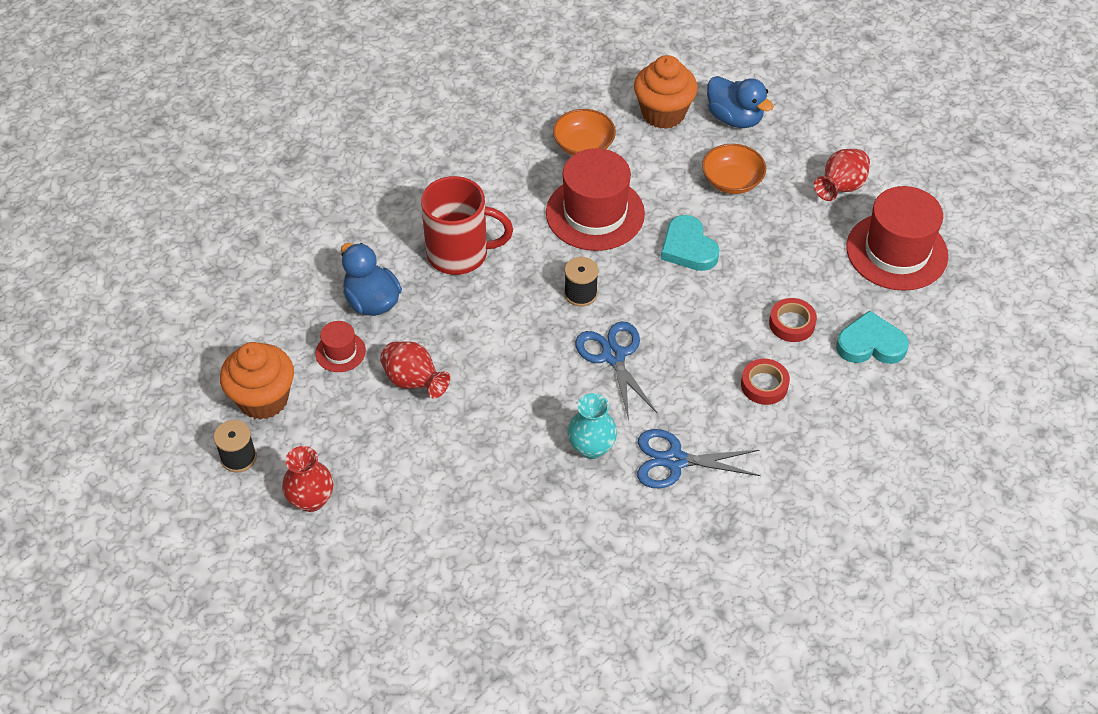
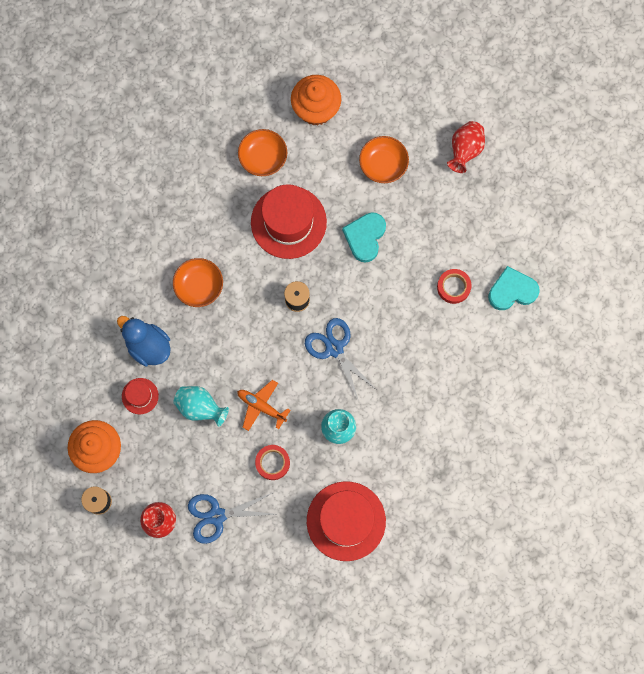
camera: 15 degrees left, 25 degrees up
red vase [380,341,450,399] -> turquoise vase [173,386,229,427]
red mug [421,176,513,275] -> orange bowl [173,258,223,307]
blue scissors [637,429,761,488] -> blue scissors moved to [188,493,275,544]
turquoise heart [661,215,720,271] -> turquoise heart turned 60 degrees clockwise [342,212,386,262]
blue duck [707,76,774,128] -> none
red tape [741,359,790,405] -> red tape moved to [255,445,290,480]
red hat [846,186,948,291] -> red hat moved to [307,481,386,561]
none -> orange plane [237,380,290,431]

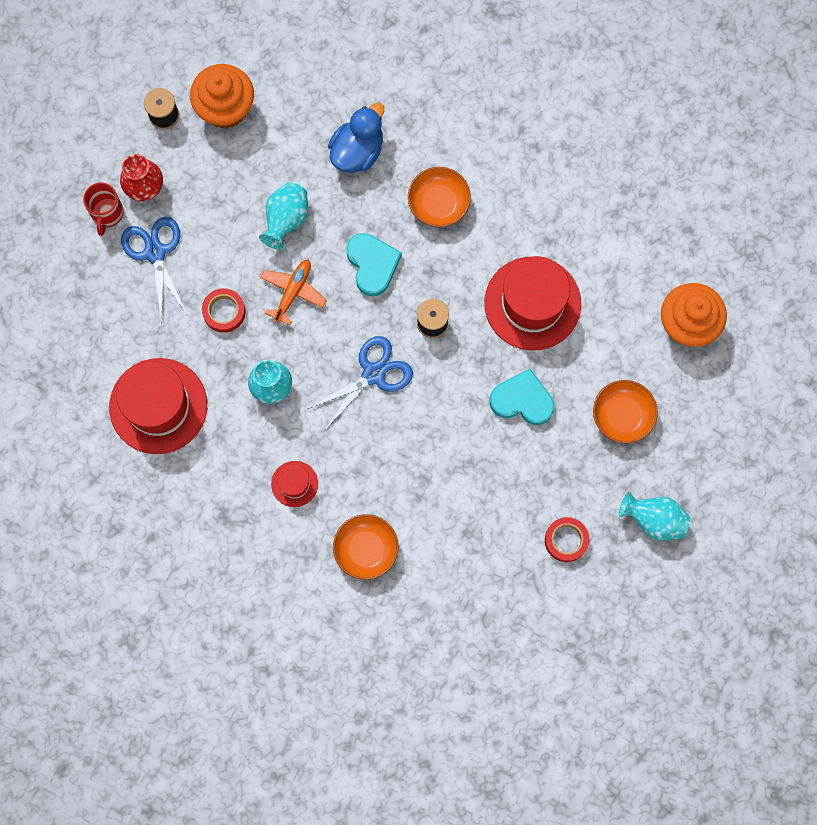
camera: 85 degrees right, 0 degrees up
red hat [122,378,159,414] -> red hat moved to [271,461,318,507]
orange bowl [238,129,287,176] -> orange bowl moved to [333,514,399,580]
red tape [437,269,472,304] -> red tape moved to [545,517,589,562]
red vase [447,121,485,173] -> turquoise vase [619,491,690,541]
turquoise heart [488,266,540,310] -> turquoise heart moved to [346,233,402,297]
none -> red mug [83,183,124,236]

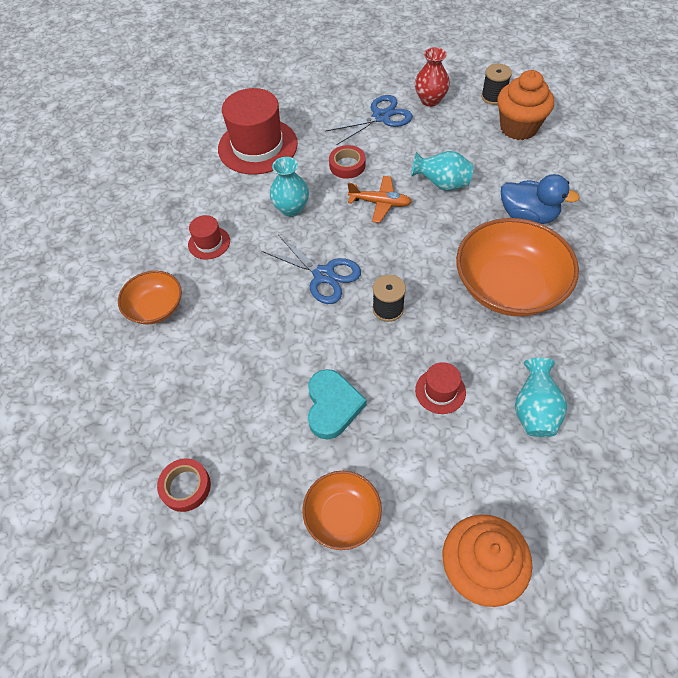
camera: 80 degrees right, 20 degrees down
red mug [83,183,124,236] -> none
turquoise heart [346,233,402,297] -> none
orange bowl [408,167,471,227] -> orange bowl [456,218,579,316], size x1.82
red hat [484,256,581,350] -> red hat [415,362,466,414], size x0.47
turquoise vase [619,491,690,541] -> turquoise vase moved to [515,358,567,437]

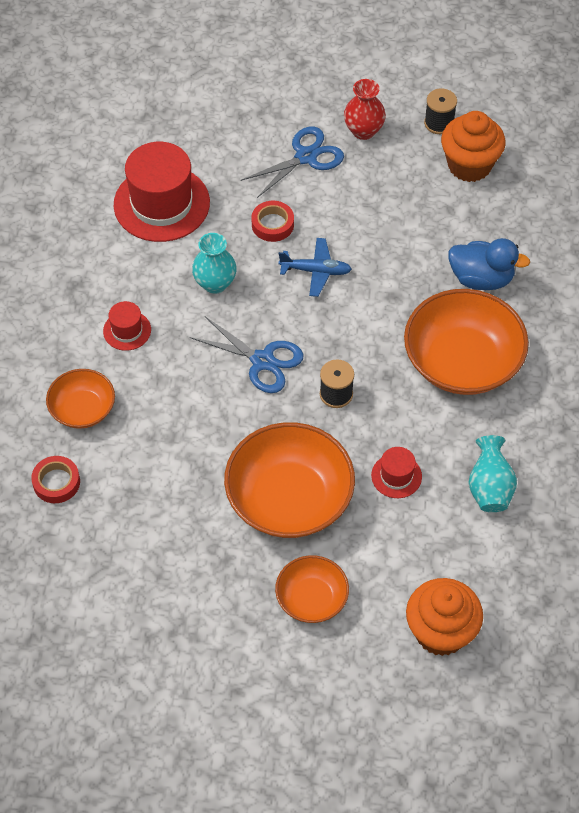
camera: 10 degrees left, 0 degrees up
red tape [157,458,211,512] -> red tape moved to [31,456,80,503]
turquoise heart [308,369,367,439] -> orange bowl [224,422,355,538]
orange plane [348,176,412,223] -> blue plane [279,238,352,297]
turquoise vase [411,151,474,191] -> none

